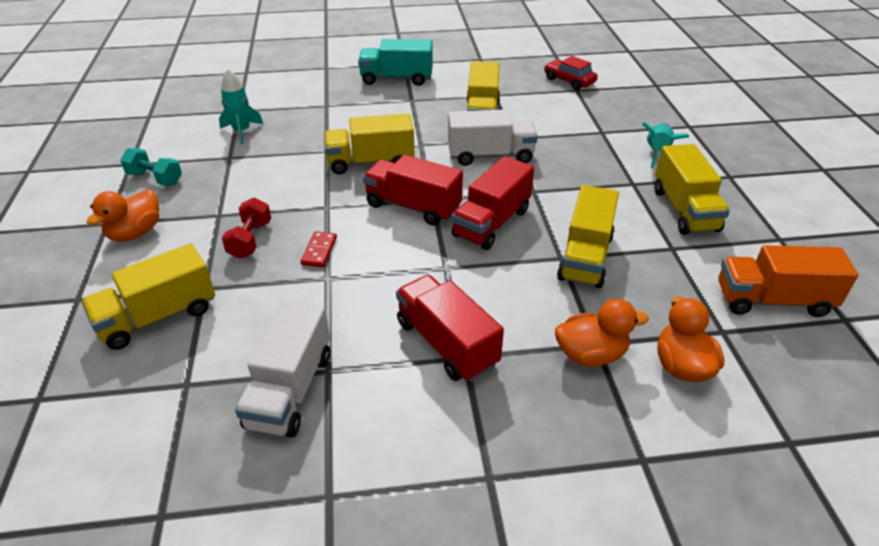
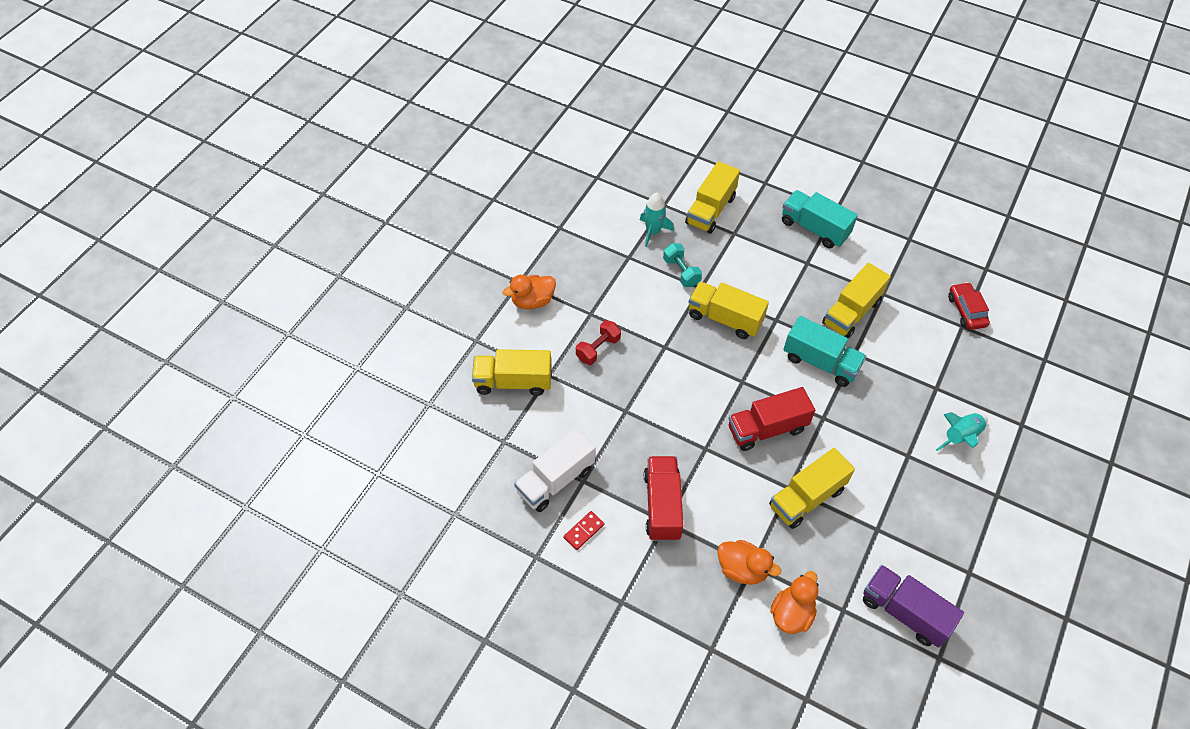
camera: 35 degrees right, 15 degrees up
turquoise dumbbell [120,148,182,186] -> turquoise dumbbell moved to [663,243,702,287]
red domino [300,231,337,267] -> red domino moved to [563,511,604,550]
red truck [363,155,463,226] -> none
white truck [448,110,538,166] -> turquoise truck [783,316,866,387]
yellow truck [654,144,730,235] -> yellow truck moved to [685,161,740,234]
orange truck [718,245,859,317] -> purple truck [863,565,964,648]

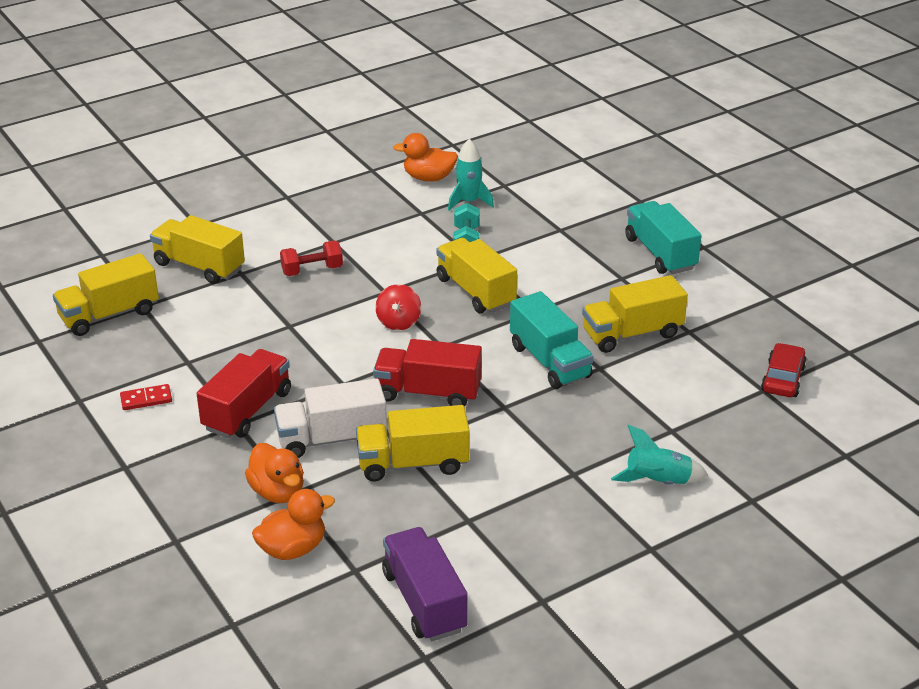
camera: 30 degrees right, 20 degrees down
orange duck [503,275,556,309] -> orange duck moved to [393,133,458,182]
white truck [514,429,595,512] -> white truck moved to [274,378,387,458]
yellow truck [685,161,740,234] -> yellow truck moved to [53,253,159,336]
none -> red spinning top [375,284,421,330]

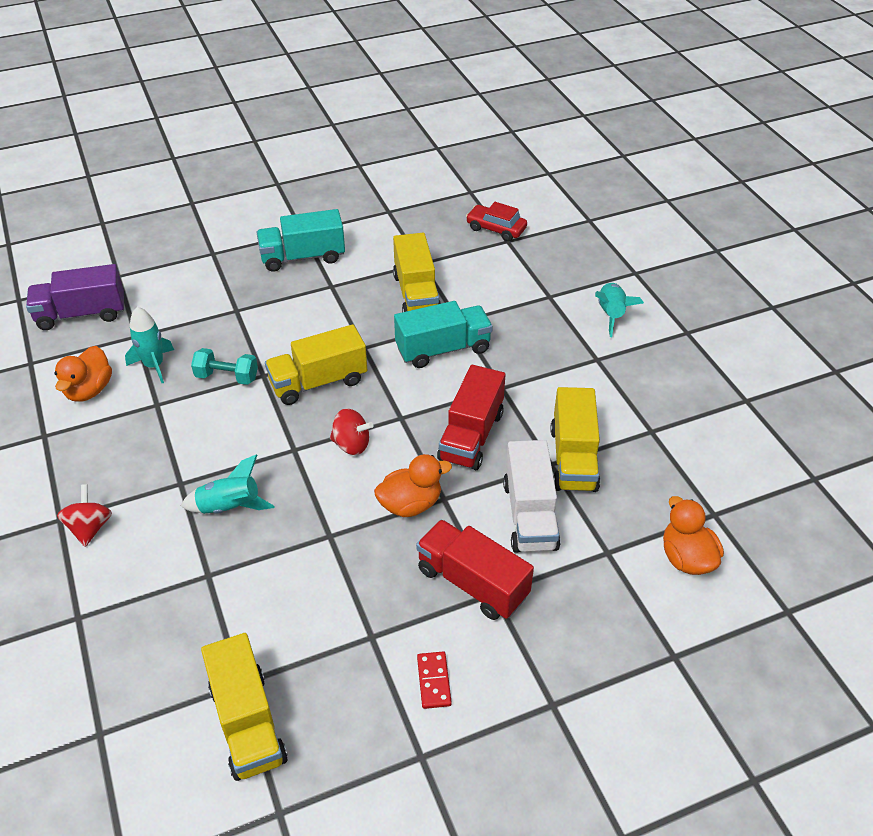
camera: 80 degrees left, 10 degrees up
yellow truck [150,215,245,284] -> none
orange duck [245,443,304,503] -> orange duck moved to [374,454,452,517]
red dumbbell [280,240,343,276] -> turquoise rocket [181,455,275,514]
purple truck [382,527,468,641] -> purple truck moved to [26,264,124,330]
none -> red spinning top [57,484,112,547]

